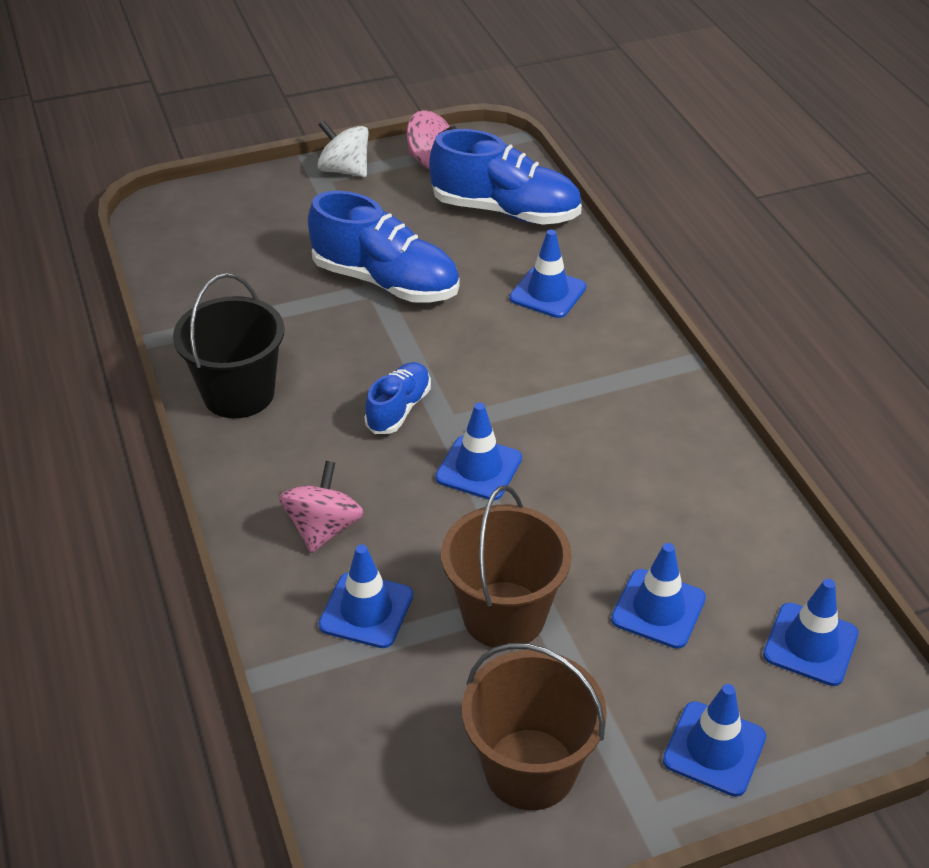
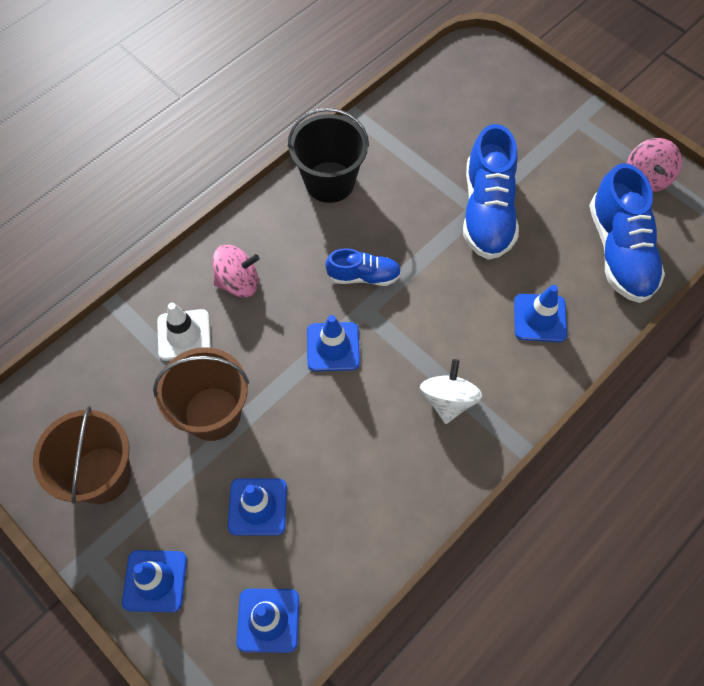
camera: 65 degrees right, 20 degrees up
white spinning top [317,120,369,177] -> white spinning top moved to [420,359,482,424]
blue traffic cone [318,544,413,648] -> white traffic cone [157,303,211,361]

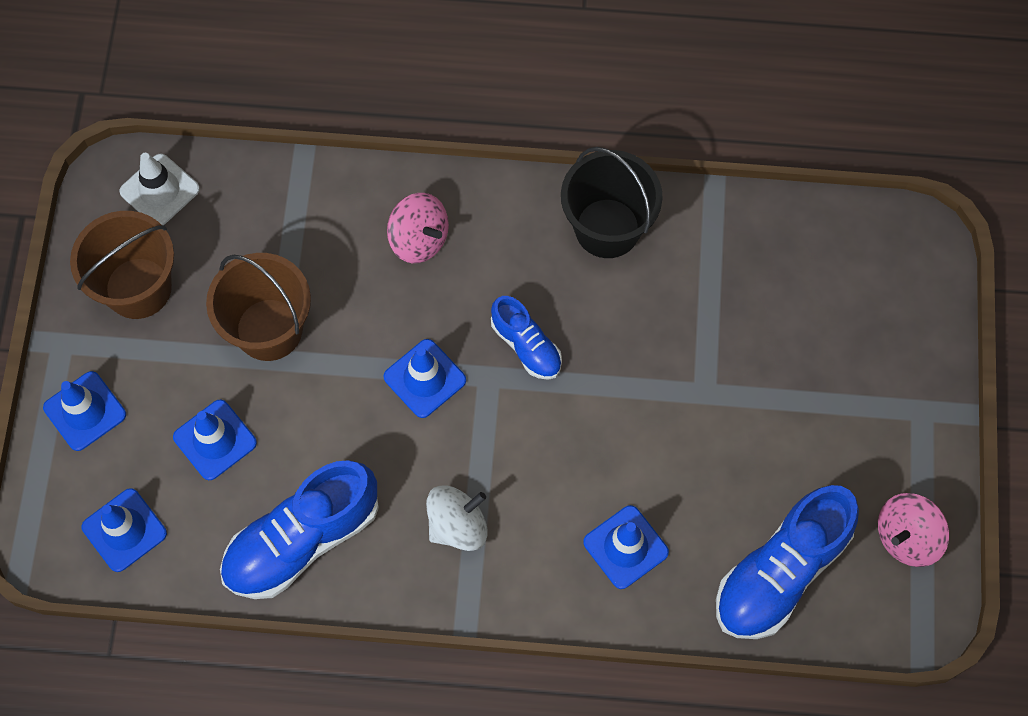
camera: 50 degrees right, 5 degrees up
white traffic cone [157,303,211,361] -> white traffic cone moved to [119,153,200,225]
blue shoe [463,124,519,260] -> blue shoe moved to [220,460,379,599]

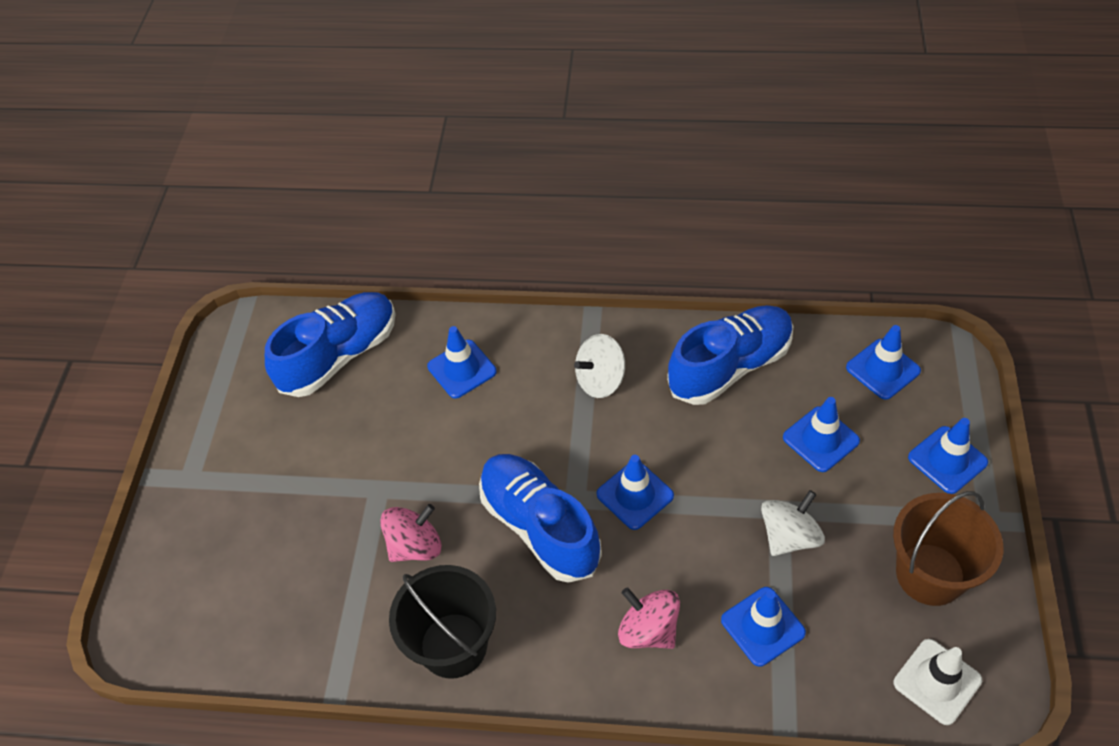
camera: 175 degrees left, 15 degrees down
brown bucket [206,253,311,361] -> white spinning top [761,490,825,556]
blue shoe [491,296,562,380] -> blue shoe [479,454,602,583], size x1.81
pink spinning top [878,493,949,567] -> pink spinning top moved to [380,504,442,562]
none -> blue traffic cone [721,587,806,666]

